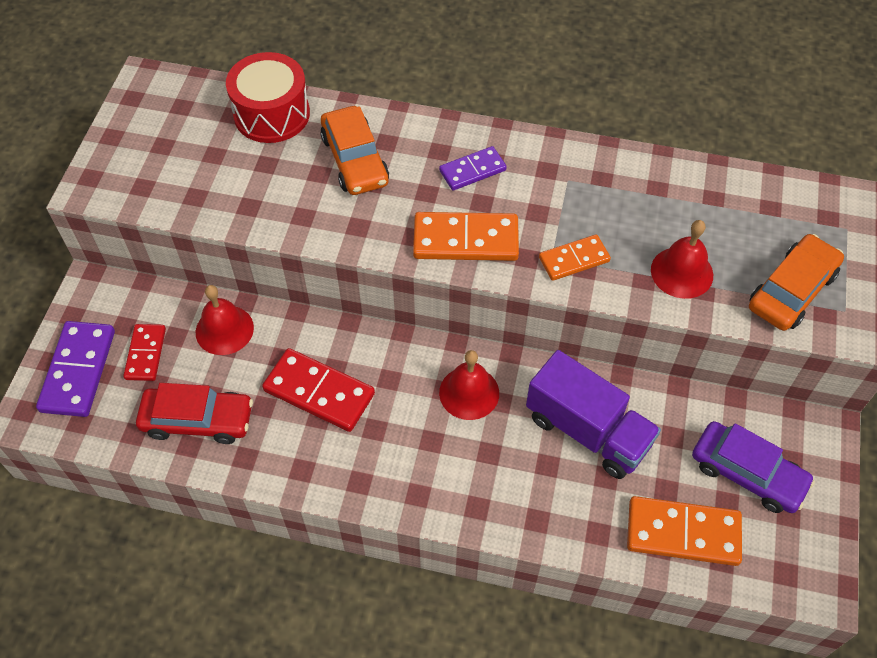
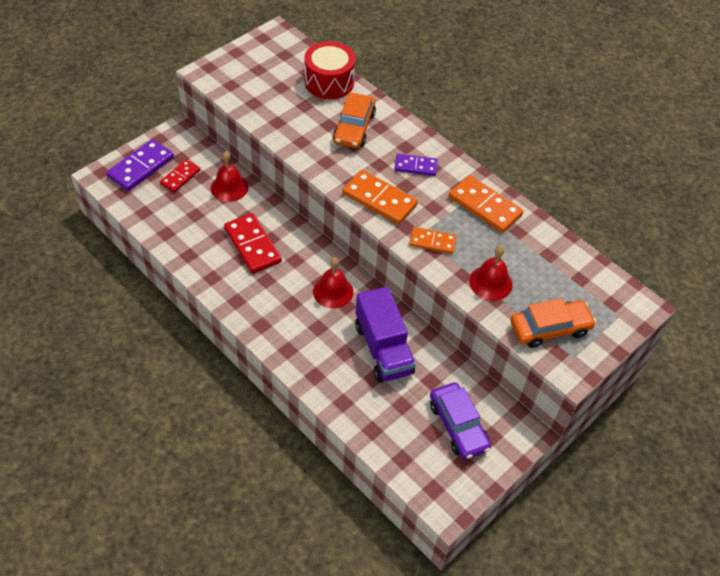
camera: 30 degrees right, 5 degrees down
red car [136,383,253,444] -> none
orange domino [627,496,742,566] -> orange domino moved to [449,175,523,233]

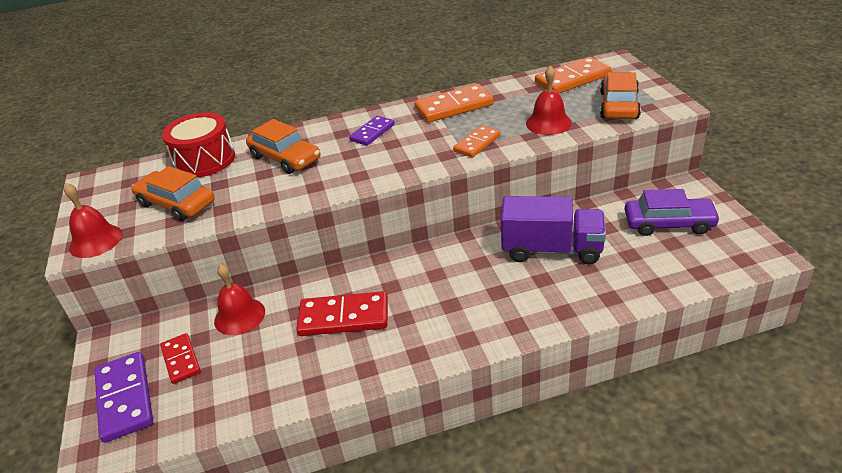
camera: 55 degrees left, 15 degrees down
red bell [313,257,354,308] -> red bell moved to [64,183,123,258]
orange domino [343,170,418,225] -> orange domino moved to [535,57,612,93]
none -> orange car [131,166,215,221]

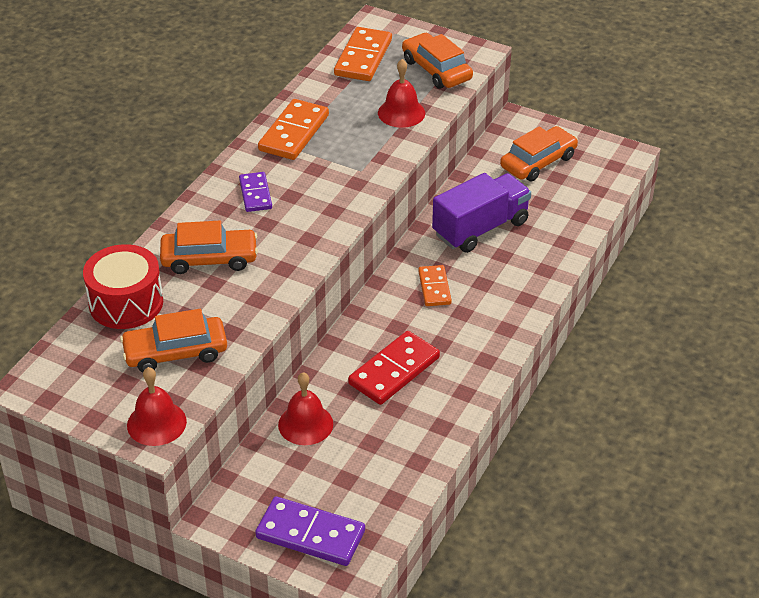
camera: 50 degrees left, 5 degrees up
red domino [160,333,201,384] -> none
orange domino [453,125,500,158] -> orange domino moved to [418,265,452,306]
purple car [624,189,721,236] -> orange car [500,126,578,181]

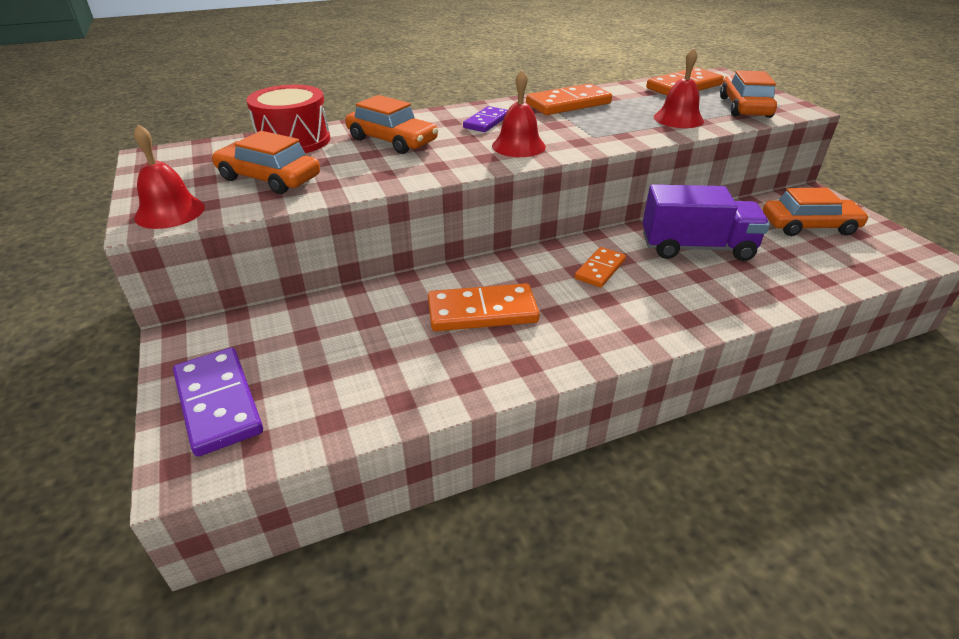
camera: 40 degrees right, 5 degrees down
red bell [278,372,333,445] -> red bell moved to [492,70,546,157]
red domino [348,331,440,405] -> orange domino [428,283,540,331]

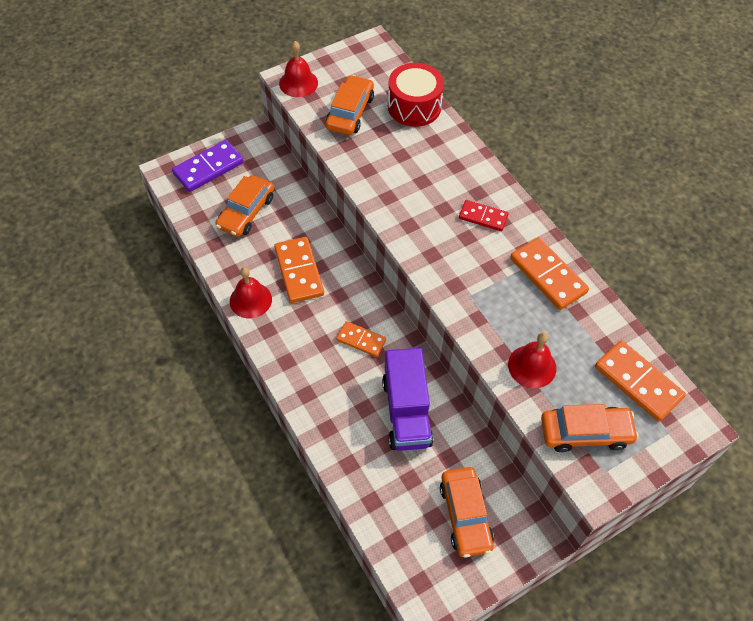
camera: 80 degrees right, 20 degrees up
orange car [345,95,438,154] -> orange car moved to [215,175,274,237]
purple domino [463,106,508,132] -> red domino [459,200,509,231]
red bell [492,70,546,157] -> red bell moved to [230,267,272,318]

